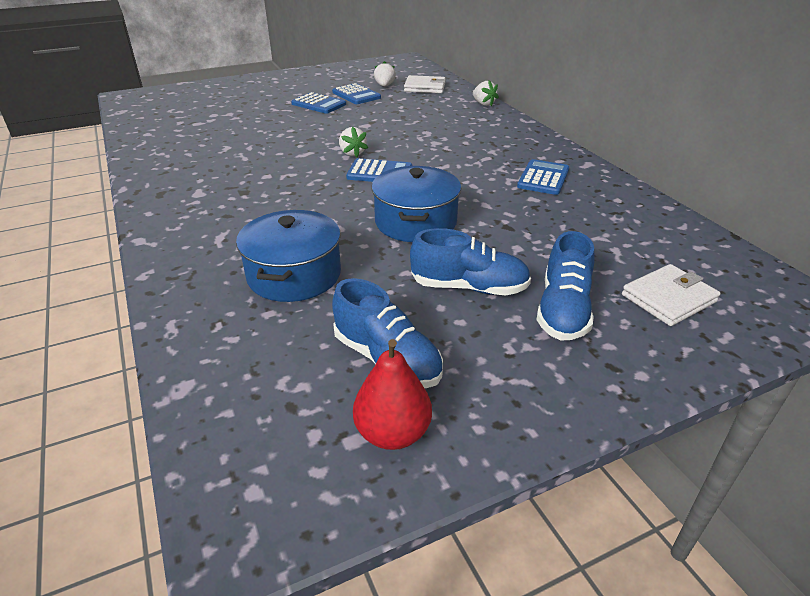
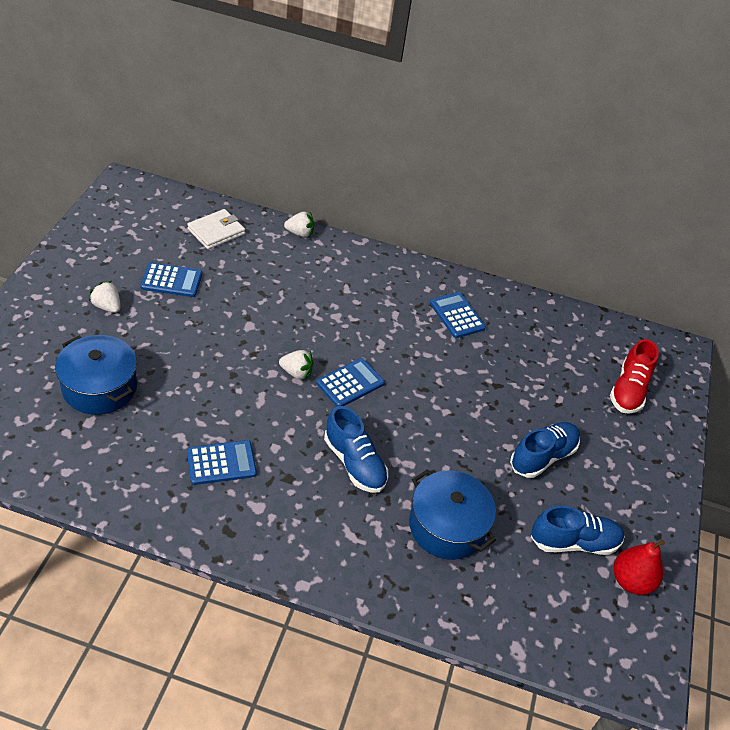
camera: 55 degrees left, 10 degrees up
blue calculator [291,92,346,114] -> blue calculator moved to [187,440,257,485]
blue pot [372,166,461,242] -> blue pot moved to [55,335,137,415]
white strawberry [374,61,396,87] -> white strawberry moved to [89,281,121,313]
blue shoe [536,231,595,341] -> blue shoe moved to [324,406,388,493]
white wallet [622,264,720,326] -> red shoe [610,339,659,414]

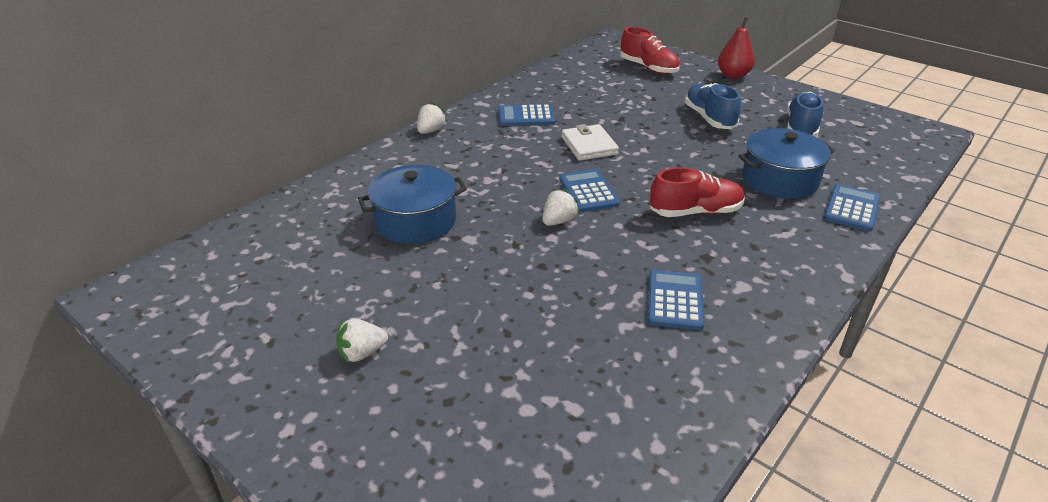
camera: 60 degrees left, 10 degrees down
blue pot [55,335,137,415] -> blue pot moved to [358,165,467,244]
blue calculator [140,262,202,297] -> blue calculator moved to [824,184,881,231]
white wallet [187,209,245,249] -> white wallet moved to [561,124,619,161]
white strawberry [284,211,314,237] -> white strawberry moved to [417,102,448,134]
blue shoe [324,406,388,493] -> red shoe [650,167,745,217]
red pear [614,540,665,595] -> red pear moved to [718,17,755,79]

